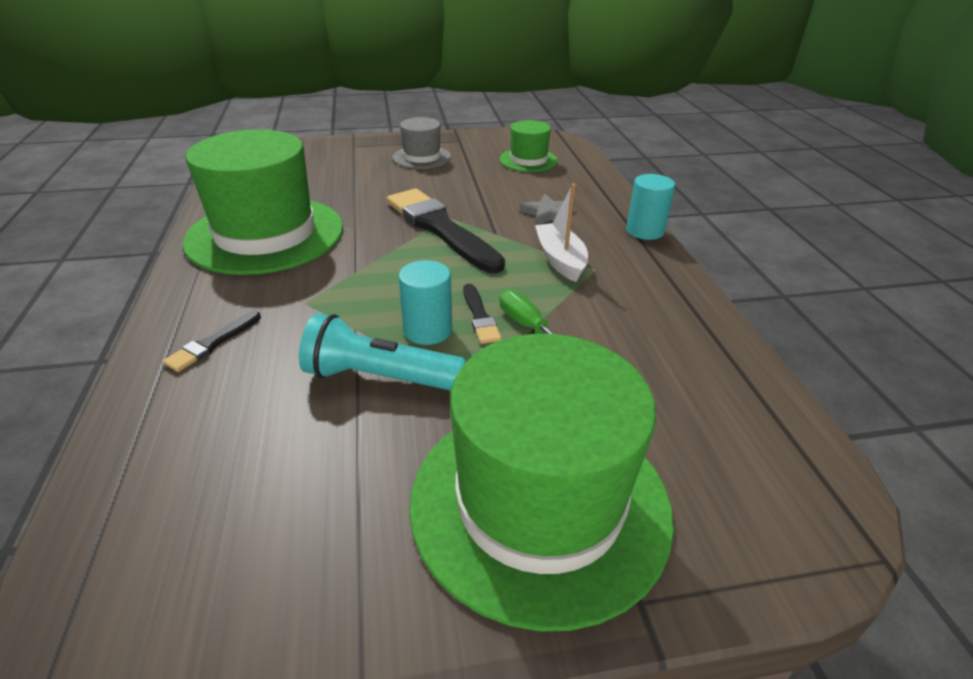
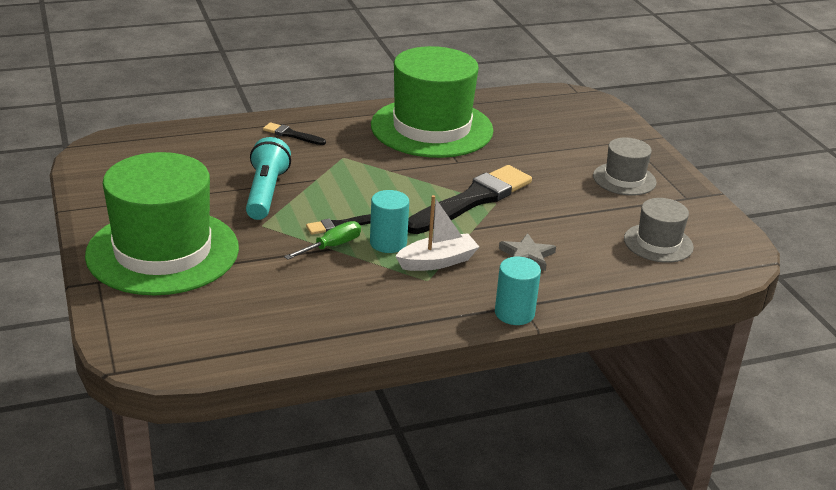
camera: 80 degrees right, 5 degrees down
turquoise cylinder [399,260,452,345] -> turquoise cylinder moved to [370,190,409,253]
green hat [500,120,558,172] -> grey hat [624,198,694,263]

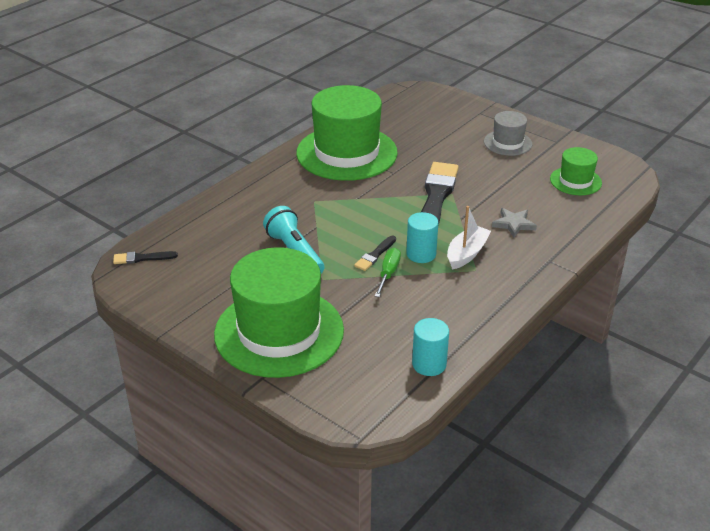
camera: 30 degrees left, 5 degrees up
black brush [263,122,326,145] -> black brush moved to [113,251,178,264]
turquoise cylinder [495,257,541,325] -> turquoise cylinder moved to [412,318,449,376]
grey hat [624,198,694,263] -> green hat [550,147,602,195]

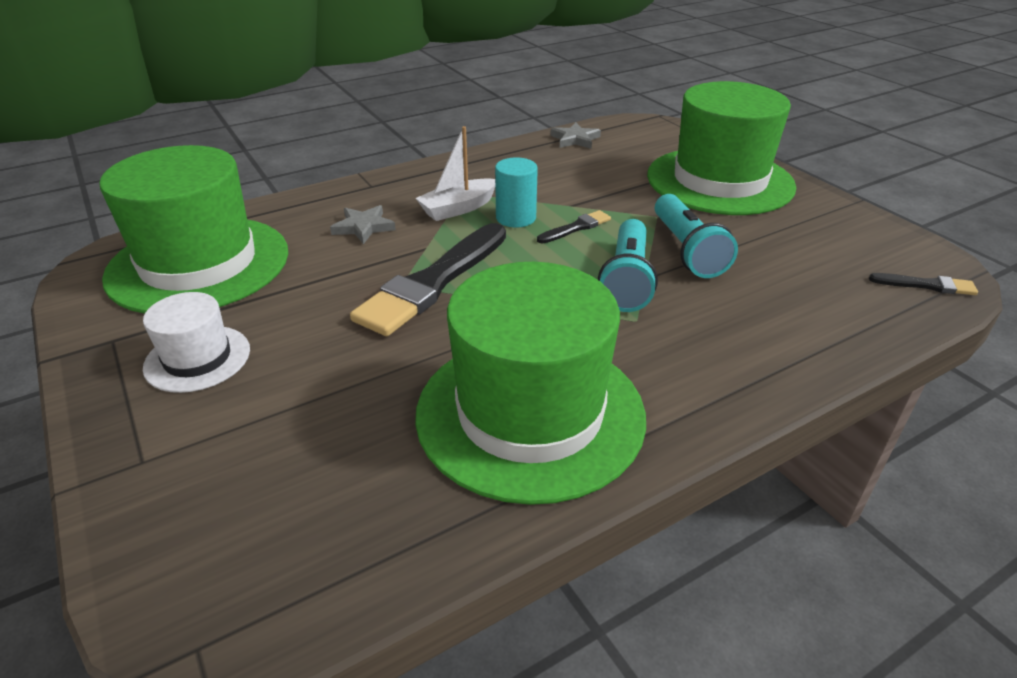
camera: 160 degrees left, 0 degrees up
green screwdriver [375,248,401,297] -> none
turquoise cylinder [412,318,449,376] -> grey star [550,122,601,149]
grey hat [484,111,532,156] -> white hat [143,292,250,393]
green hat [550,147,602,195] -> green hat [99,145,288,314], size x2.06
none -> turquoise flashlight [598,219,658,312]

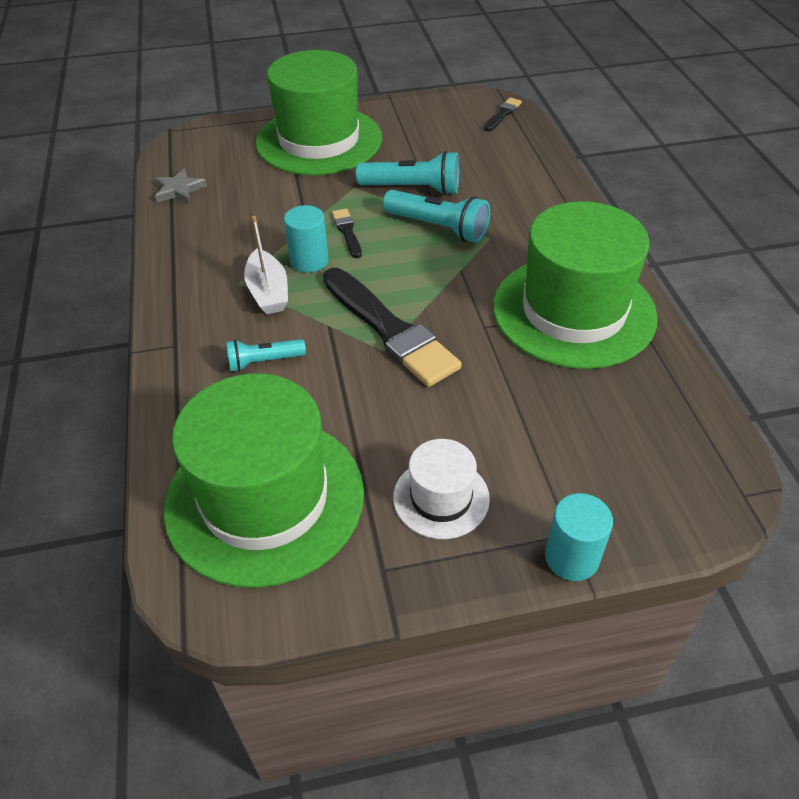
camera: 70 degrees left, 10 degrees up
grey star [330,205,396,244] -> turquoise flashlight [226,339,306,372]
none -> turquoise cylinder [545,493,613,581]

